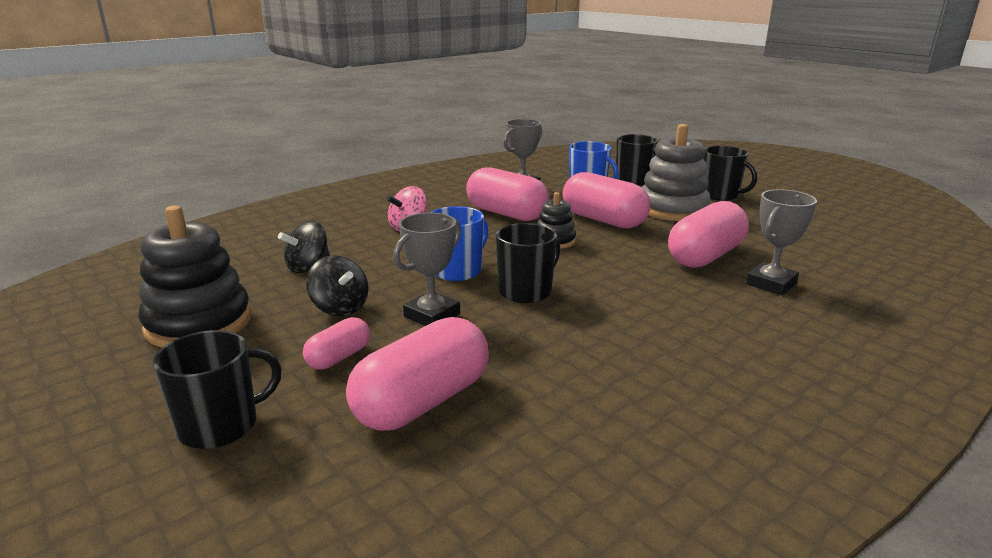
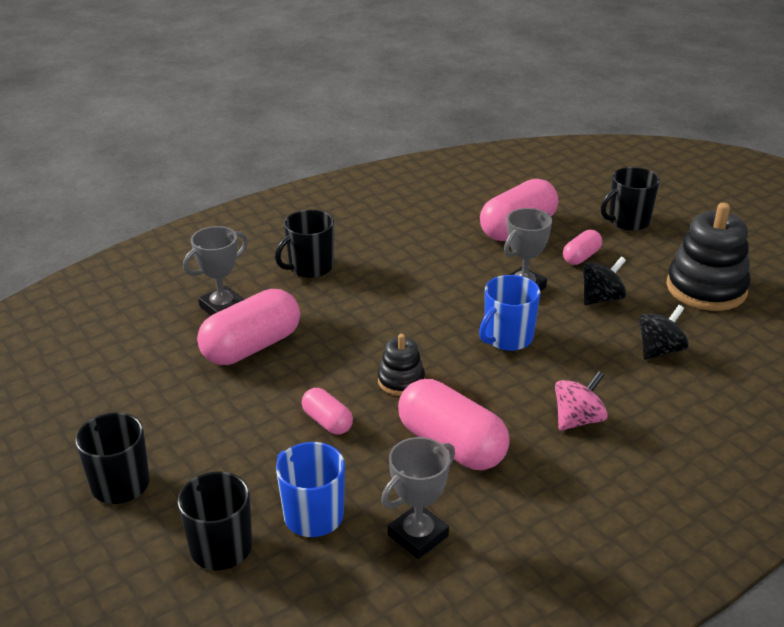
camera: 175 degrees left, 10 degrees up
black spinning top [306,255,369,316] -> black spinning top turned 90 degrees clockwise [583,257,627,305]
black mug [496,223,560,303] -> black mug moved to [275,210,334,278]
pink capsule [563,172,650,229] -> pink capsule [302,388,353,435], size x0.52
grey stacking toy [642,124,711,221] -> none

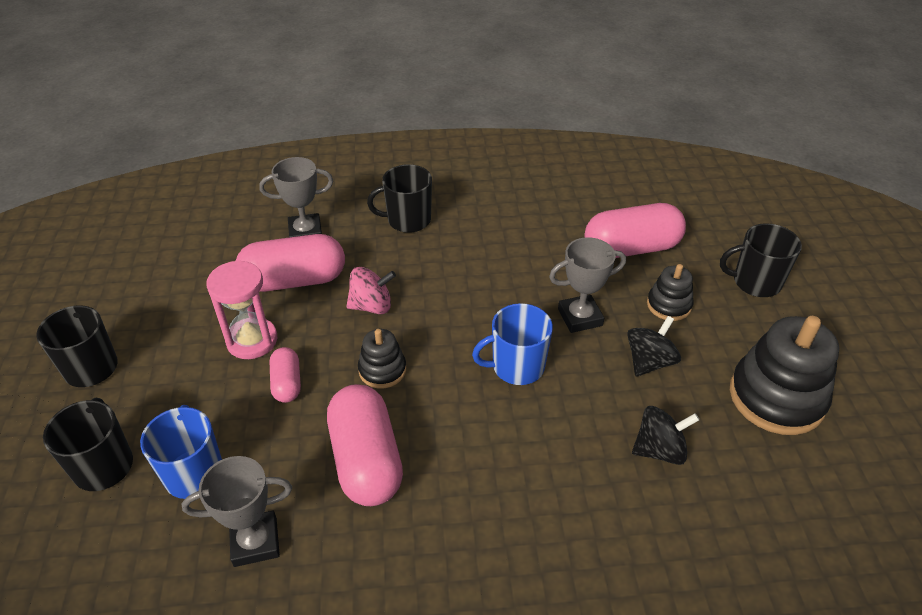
camera: 30 degrees right, 10 degrees up
pink spinning top [555,371,608,431] -> pink spinning top moved to [346,267,396,314]
pink capsule [563,230,602,265] -> black stacking toy [647,264,693,321]
black spinning top [583,257,627,305] -> black spinning top turned 45 degrees counterclockwise [627,316,681,376]
none -> pink hourglass [206,260,277,359]

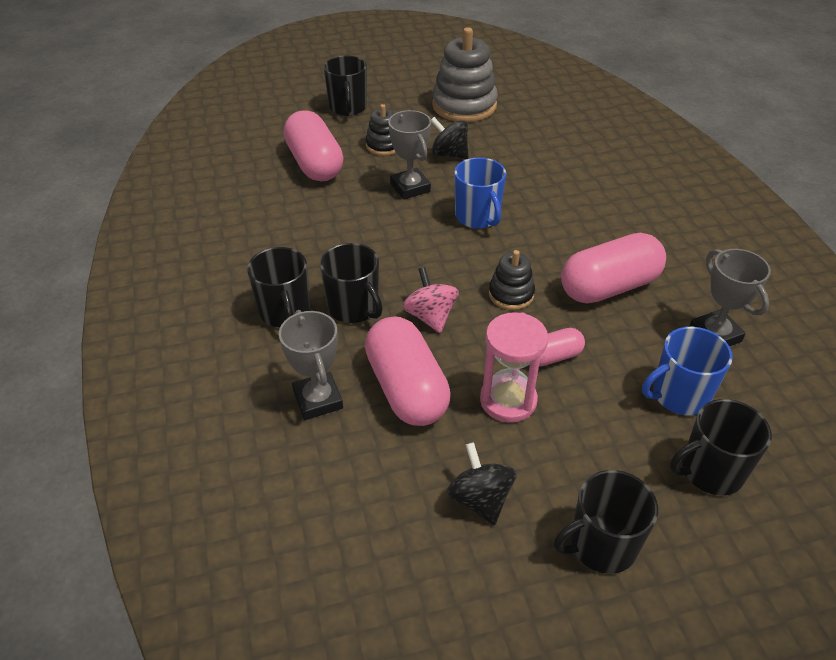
camera: 100 degrees left, 0 degrees up
black spinning top [632,406,700,465] -> black spinning top moved to [447,442,516,525]
black stacking toy [730,316,839,435] -> grey stacking toy [432,27,498,122]
none -> black mug [320,243,383,323]

